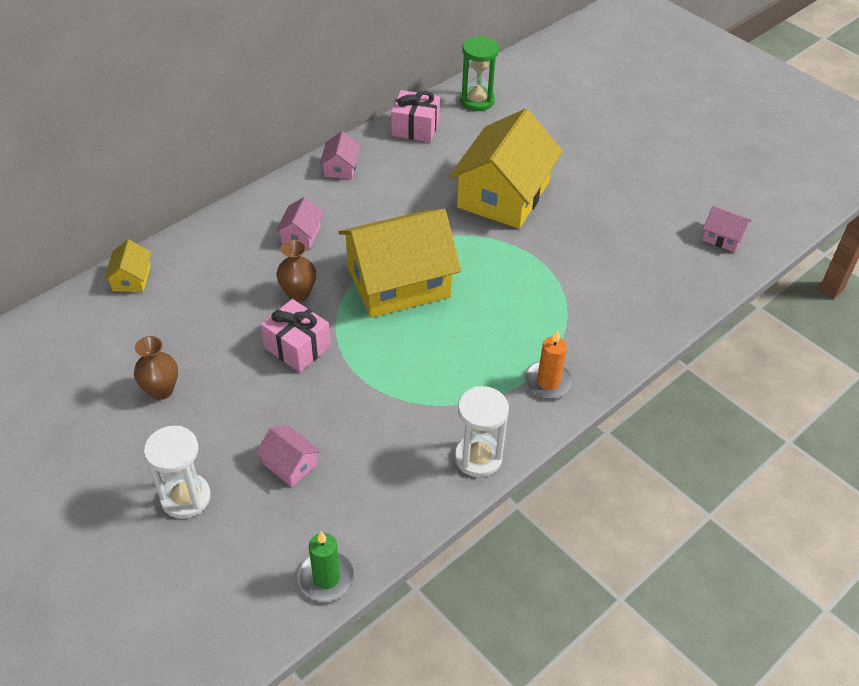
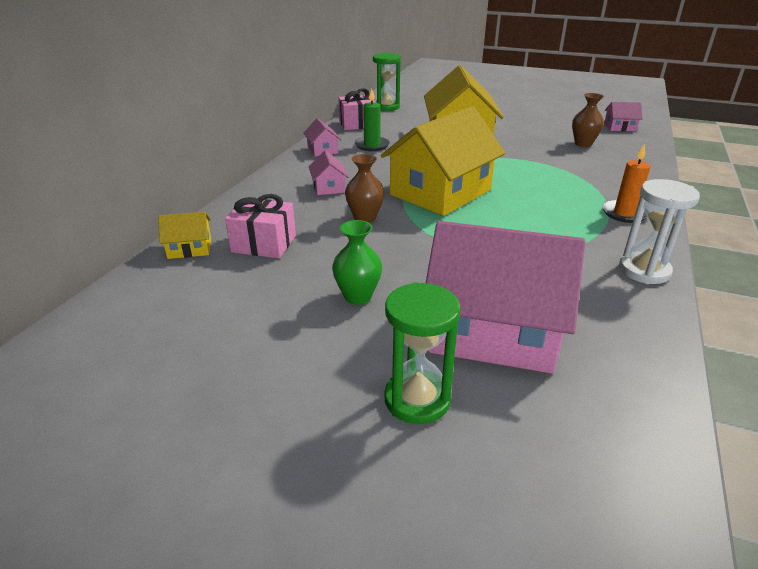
camera: 25 degrees left, 15 degrees down
yellow house [104,239,151,292] -> yellow house turned 75 degrees counterclockwise [158,212,211,259]
brown vase [134,336,178,400] -> brown vase moved to [572,93,604,147]
white hourglass [144,426,211,519] -> green hourglass [384,282,461,424]
pink house [256,426,321,487] -> pink house [426,221,585,373], size x2.37
pink gift [261,299,331,372] -> pink gift moved to [225,194,296,258]
green candle [298,531,355,602] -> green candle moved to [355,89,390,151]
none -> green vase [332,220,382,305]

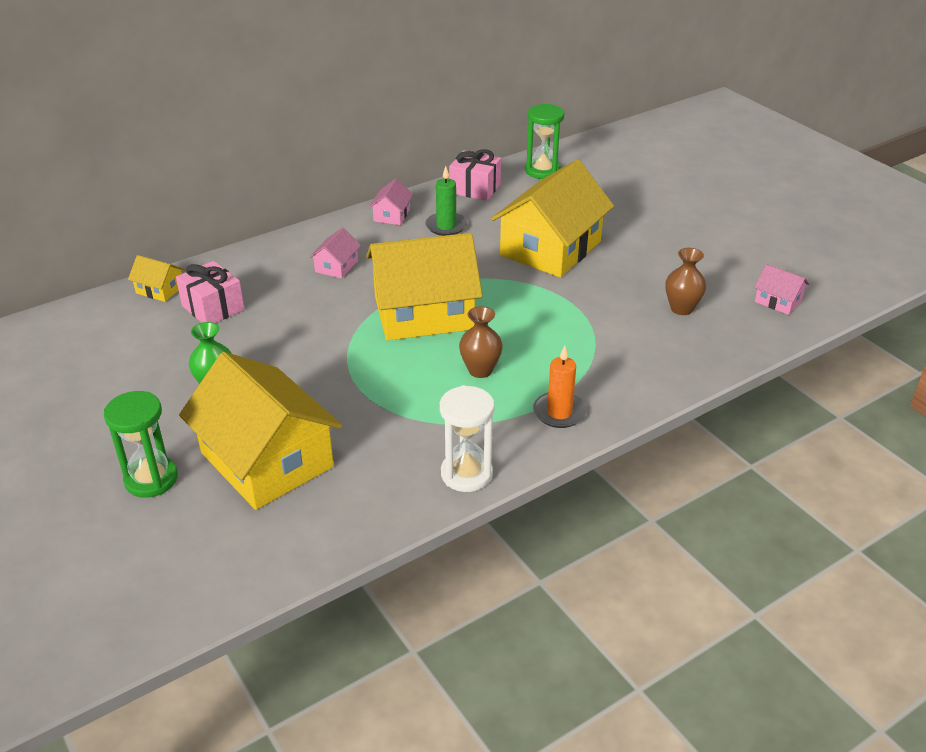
camera: 35 degrees right, 5 degrees up
brown vase [345,154,385,223] -> brown vase moved to [459,306,503,378]
pink house [426,221,585,373] -> yellow house [179,352,342,510]

